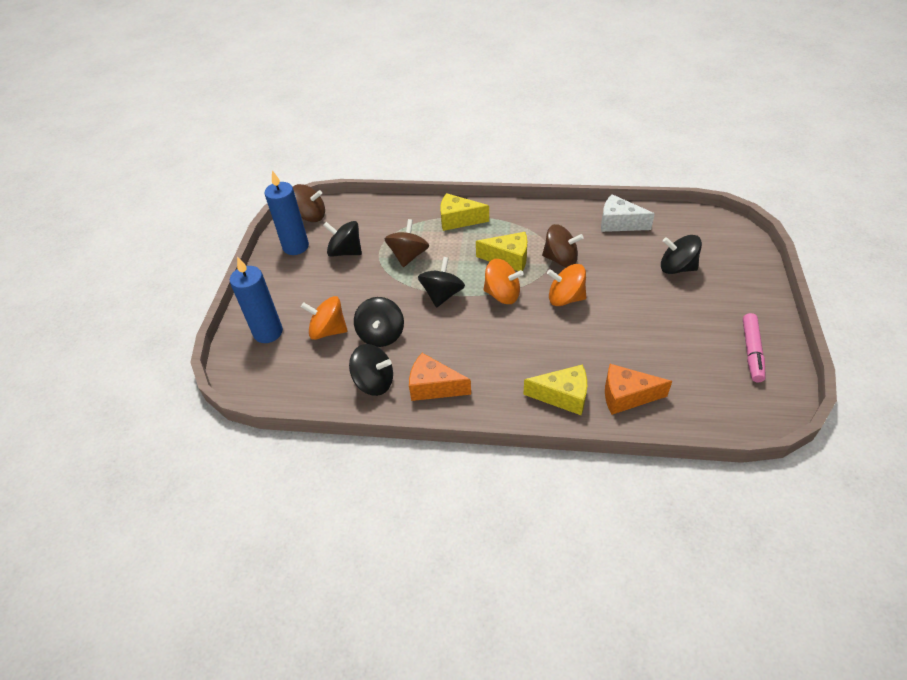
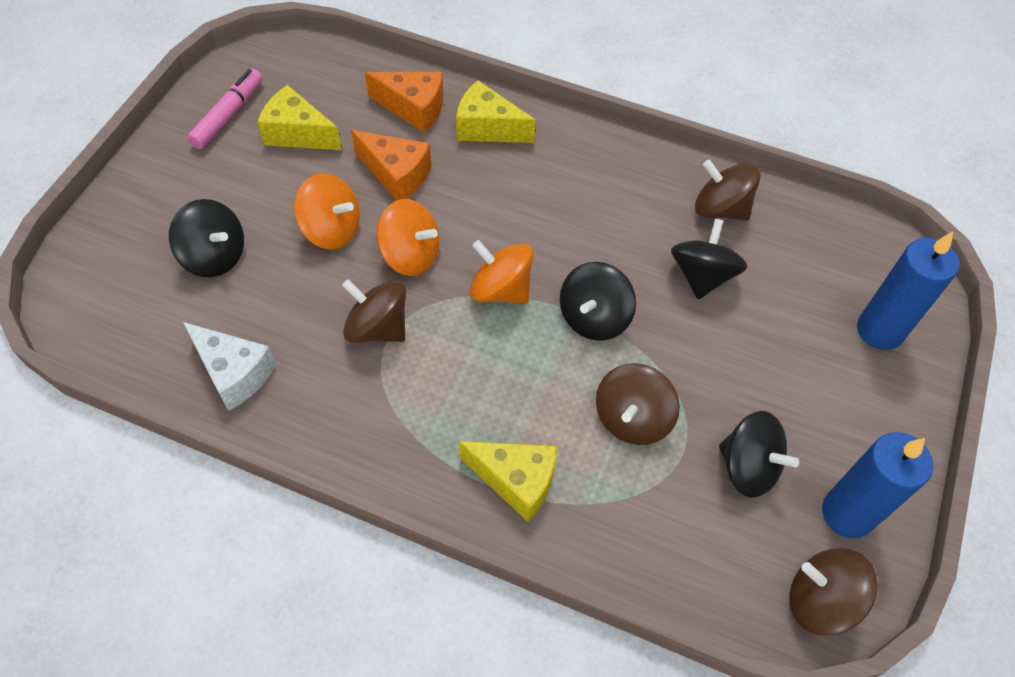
camera: 170 degrees left, 10 degrees up
orange spinning top [301,296,348,340] -> orange spinning top moved to [294,174,360,250]
black spinning top [349,344,393,396] -> brown spinning top [695,160,761,221]
orange cheese [409,353,471,401] -> orange cheese moved to [351,130,431,201]
yellow cheese [476,232,527,271] -> yellow cheese moved to [257,85,342,150]

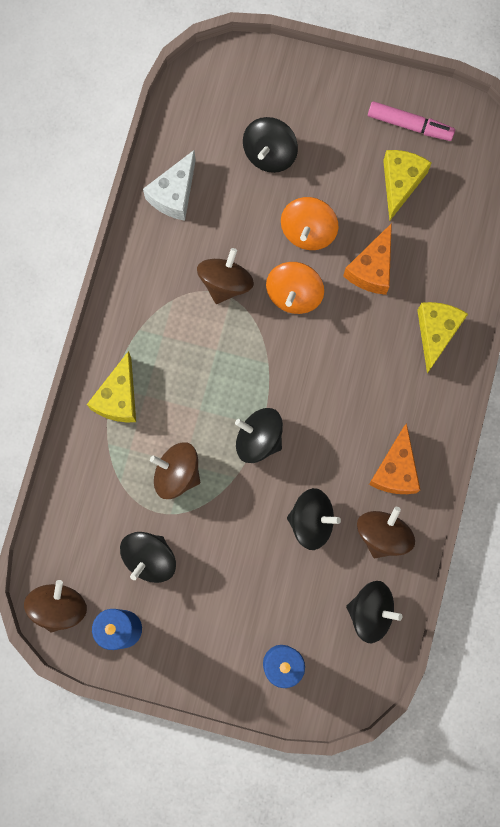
camera: 85 degrees right, 20 degrees up
orange cheese [365,72,443,133] -> orange cheese moved to [369,423,420,494]
orange spinning top [470,240,533,304] -> none
none -> black spinning top [346,581,402,643]

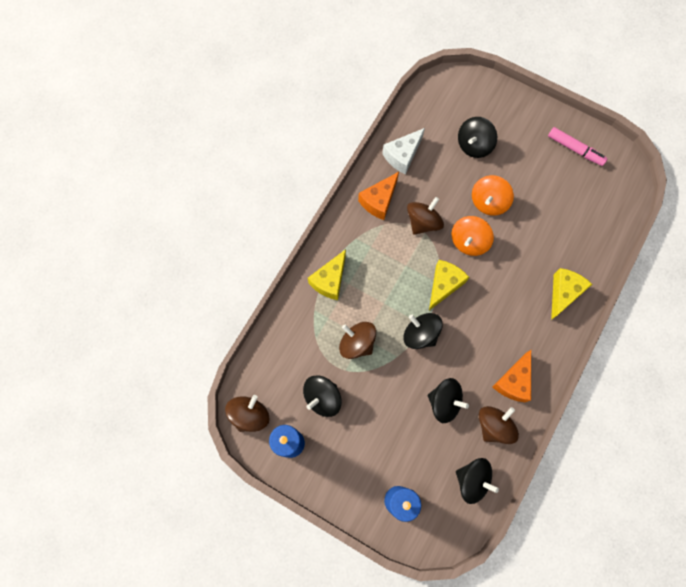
camera: 15 degrees right, 5 degrees down
orange cheese [343,223,392,295] -> orange cheese moved to [358,172,399,220]
yellow cheese [383,150,432,221] -> yellow cheese moved to [429,260,469,310]

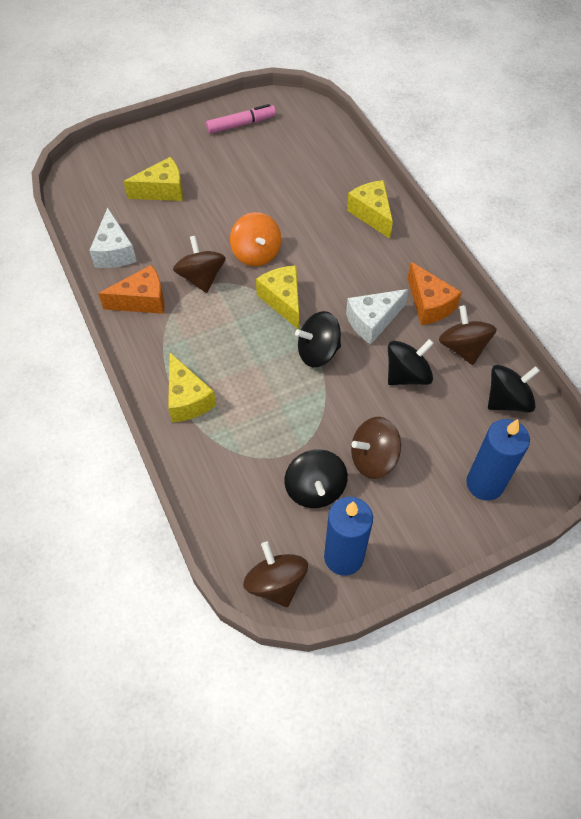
camera: 55 degrees left, 15 degrees down
brown spinning top [339,322,376,359] -> brown spinning top moved to [351,417,401,479]
orange cheese [358,172,399,220] -> orange cheese turned 90 degrees counterclockwise [98,265,165,314]
black spinning top [458,117,497,158] -> yellow cheese [123,157,183,201]
orange spinning top [472,175,514,216] -> none
none -> white cheese [346,289,408,344]

